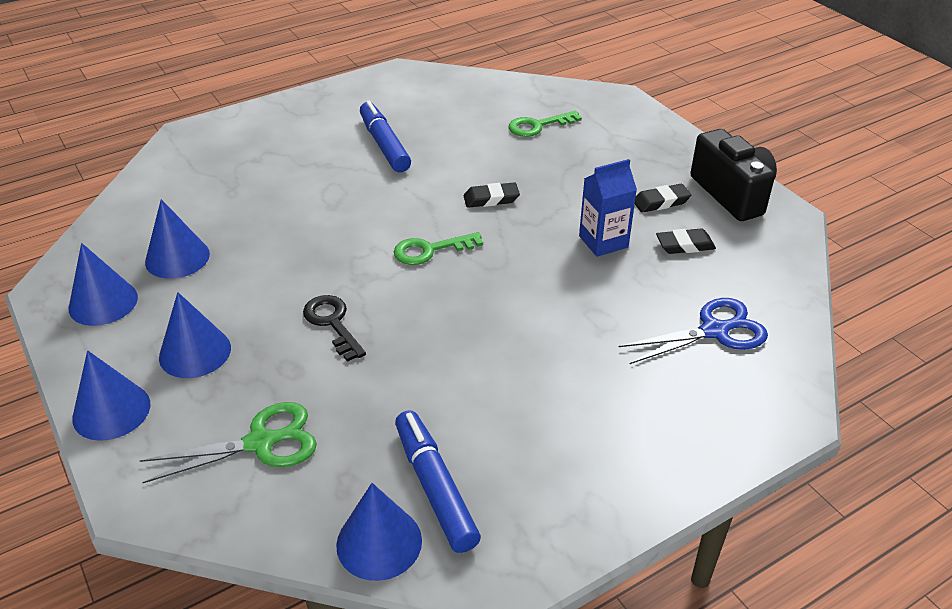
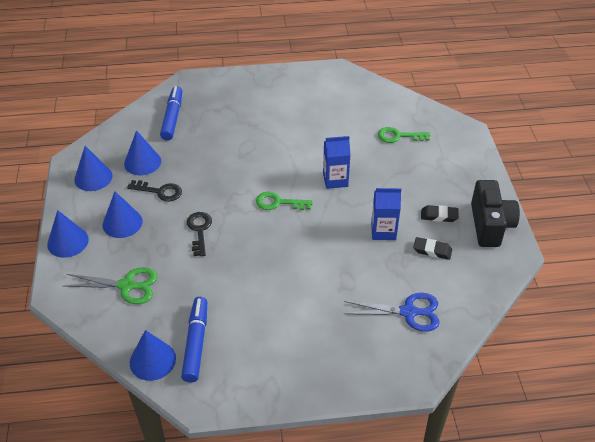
camera: 25 degrees right, 5 degrees up
blue marker [360,101,411,172] -> blue marker moved to [160,86,182,141]
black eraser [464,182,520,208] -> blue carton [323,136,351,189]
none -> black key [127,180,182,202]

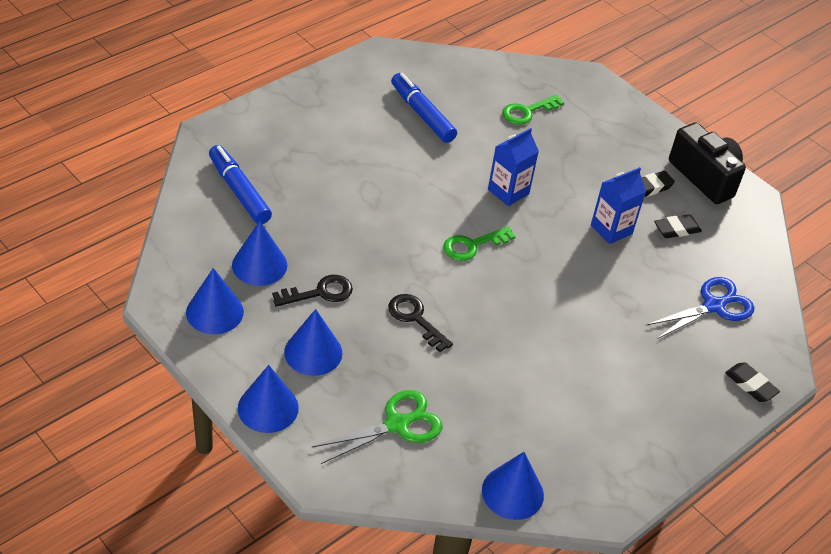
camera: 40 degrees left, 0 degrees up
blue marker [181,297,207,382] -> blue marker moved to [391,73,457,143]
none -> black eraser [725,362,780,402]

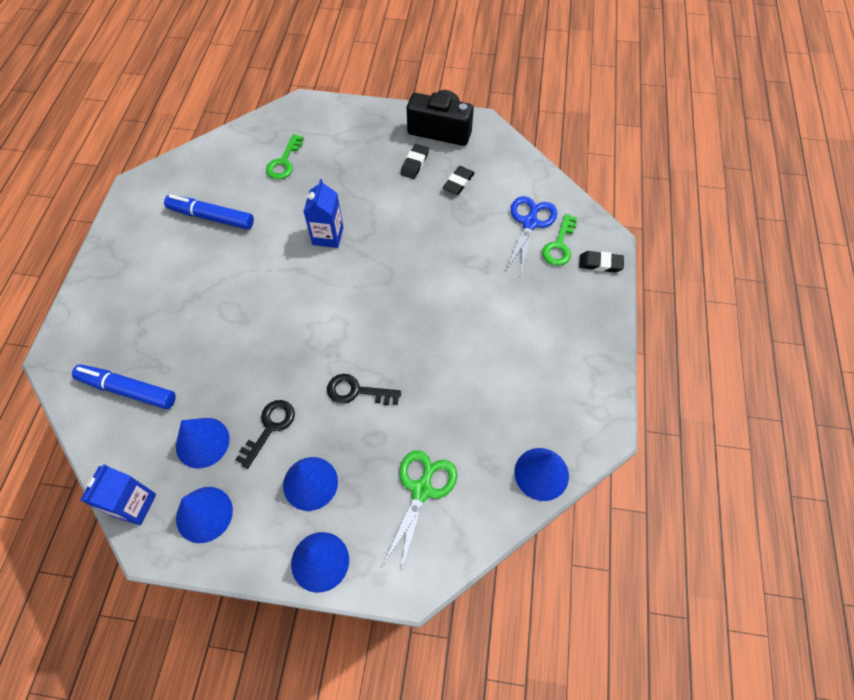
camera: 35 degrees left, 15 degrees up
green key [443,226,516,261] -> green key moved to [542,214,577,266]
blue carton [591,167,646,244] -> blue carton moved to [80,464,156,525]

